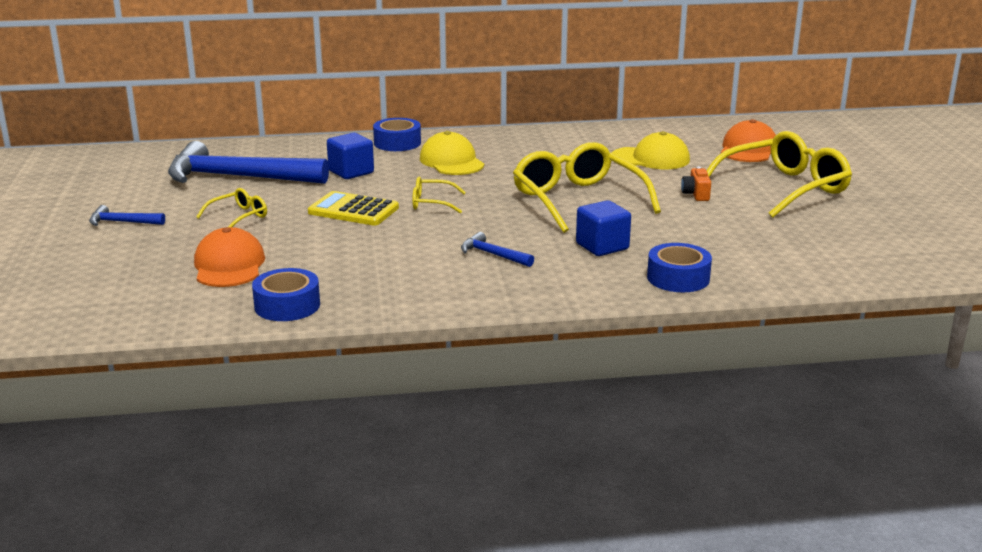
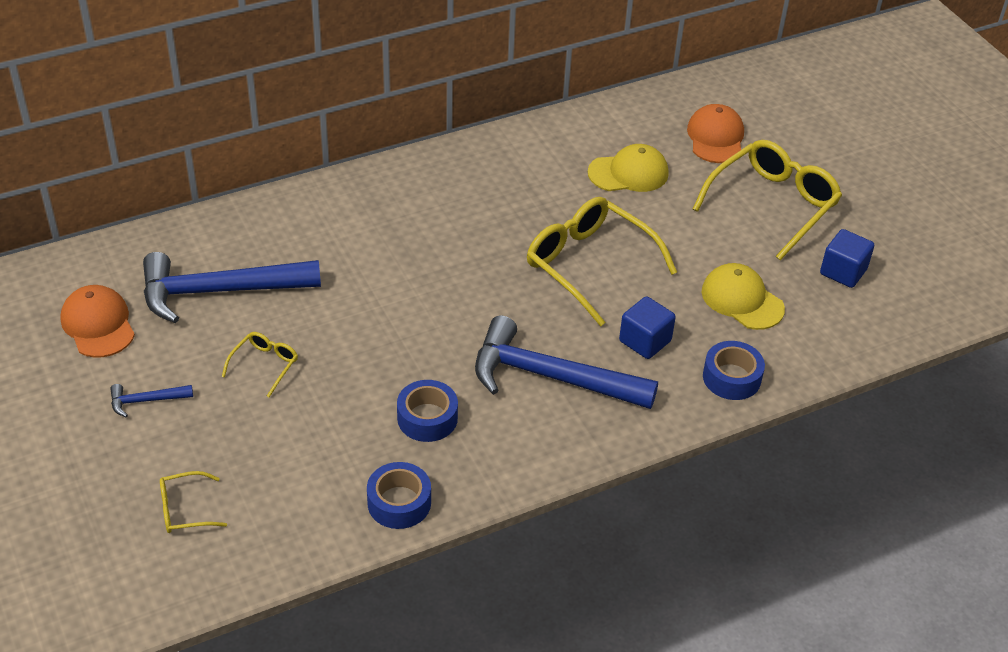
camera: 20 degrees left, 20 degrees up
orange cap [194,227,265,287] -> orange cap moved to [60,285,135,358]
yellow calculator [308,191,399,226] -> none
blue cube [327,133,374,179] -> blue cube moved to [820,229,874,288]
blue tape [373,118,421,151] -> blue tape moved to [397,380,458,442]
yellow glasses [412,177,466,214] -> yellow glasses moved to [160,471,227,533]
yellow cap [420,131,484,175] -> yellow cap moved to [701,263,785,330]
blue hammer [461,232,534,267] -> blue hammer [475,315,658,409], size x2.34
orange camera [681,167,711,201] -> none

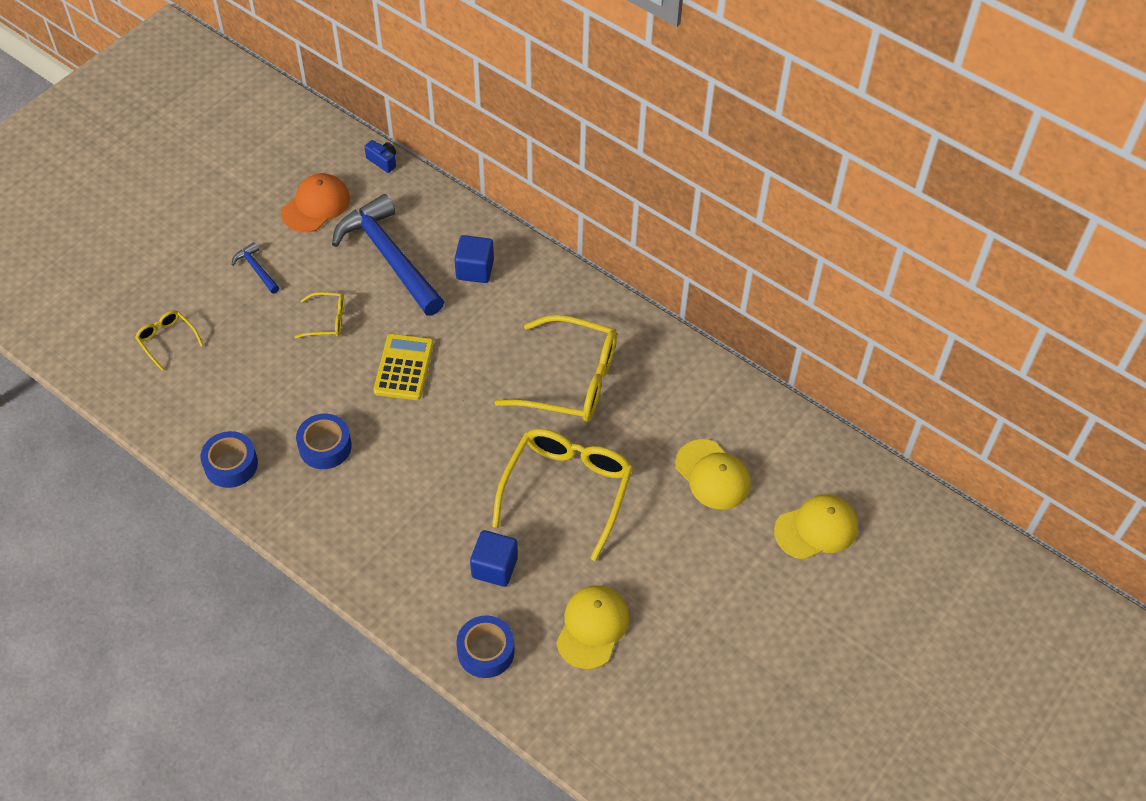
camera: 65 degrees right, 10 degrees up
blue hammer [475,315,658,409] -> none
orange cap [687,104,744,163] -> yellow cap [774,494,858,560]
yellow glasses [693,140,842,260] -> yellow glasses moved to [494,315,617,422]
blue cube [820,229,874,288] -> blue cube moved to [454,235,494,283]
none -> blue camera [364,140,396,173]
none -> yellow calculator [373,334,434,400]

